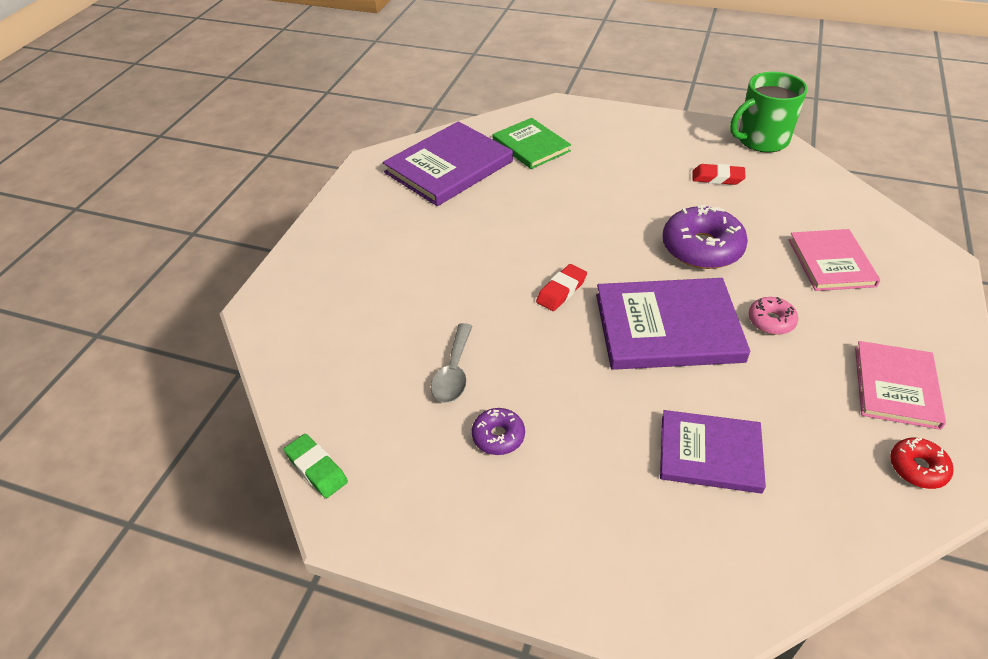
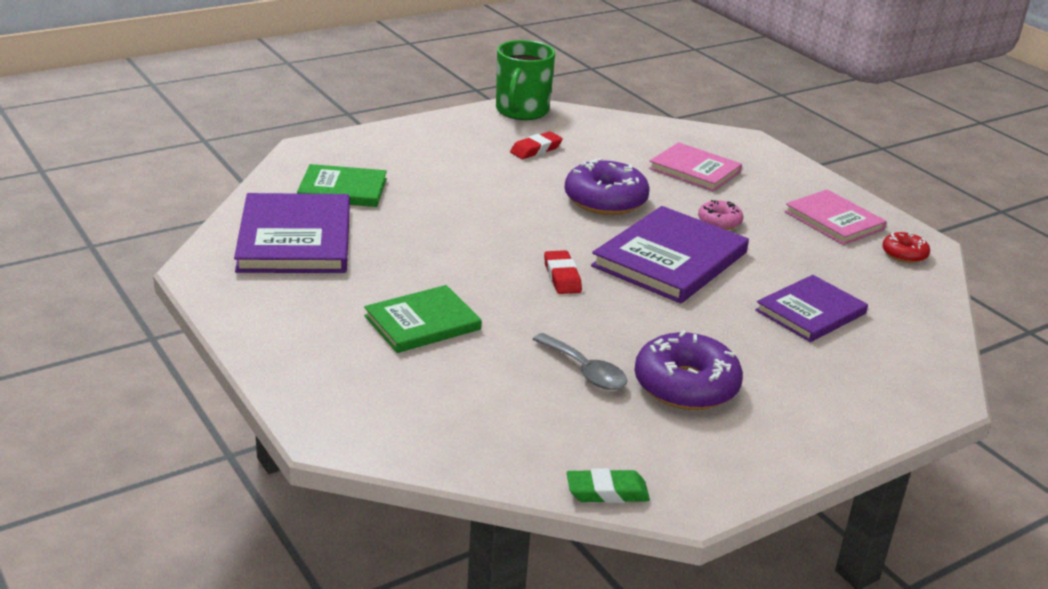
camera: 55 degrees left, 15 degrees down
purple donut [472,408,525,455] -> purple donut [635,330,743,410], size x1.92
none -> green book [364,285,482,353]

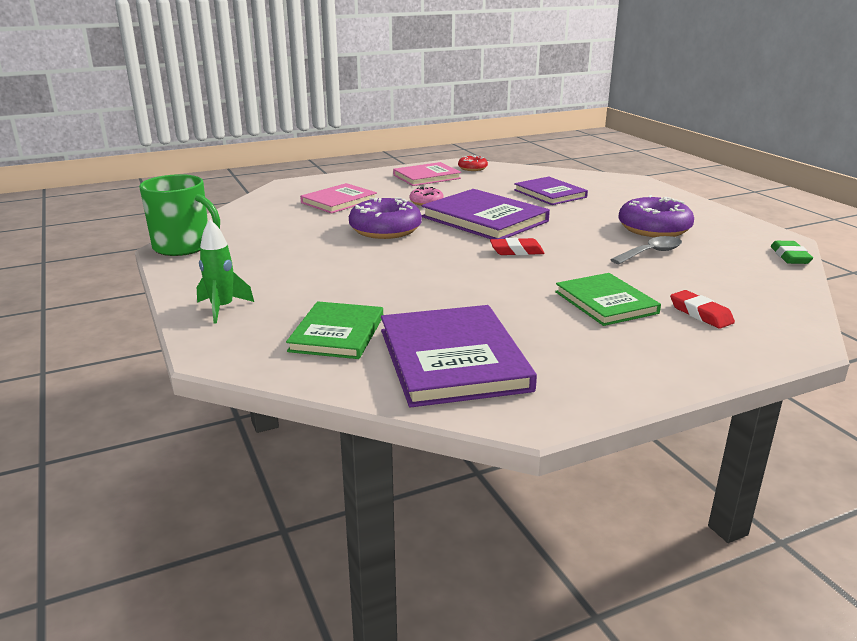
camera: 80 degrees left, 5 degrees down
purple book [234,193,350,273] -> purple book turned 75 degrees clockwise [381,305,537,408]
red eraser [510,132,563,159] -> red eraser moved to [670,290,735,329]
none -> green rocket [197,219,254,324]

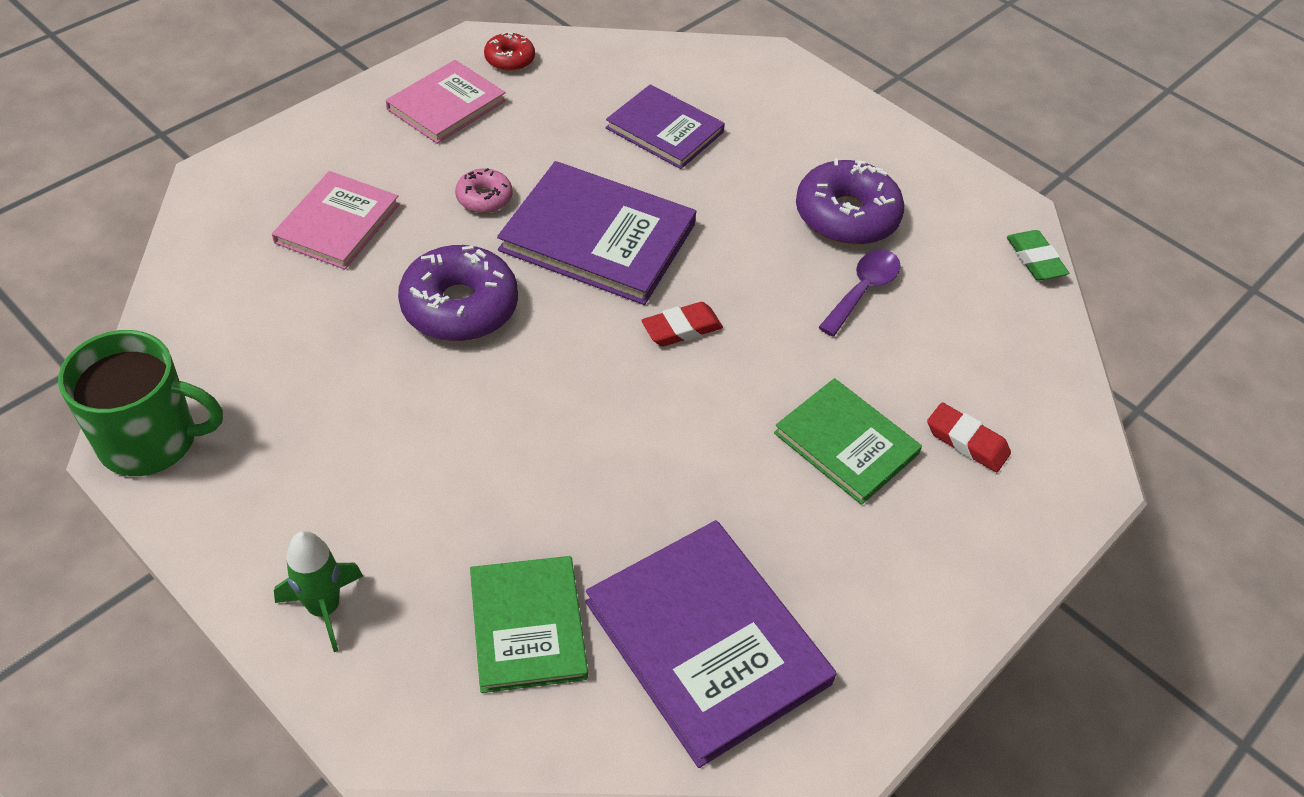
camera: 25 degrees left, 25 degrees up
grey spoon [610,236,682,264] -> purple spoon [818,250,901,336]

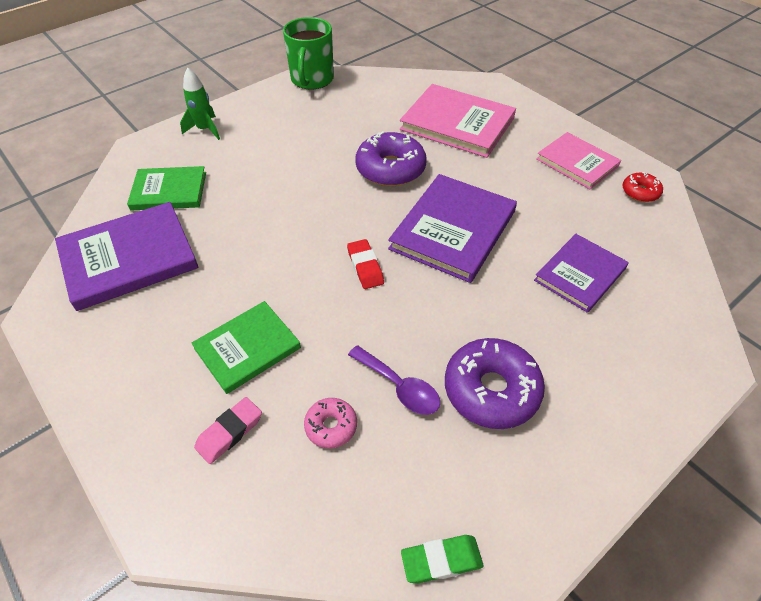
camera: 100 degrees right, 0 degrees up
pink book [272,171,399,269] -> pink book [400,84,516,158], size x1.56
pink donut [455,168,512,213] -> pink donut moved to [304,398,357,448]
red eraser [927,402,1011,472] -> pink eraser [194,397,262,464]

